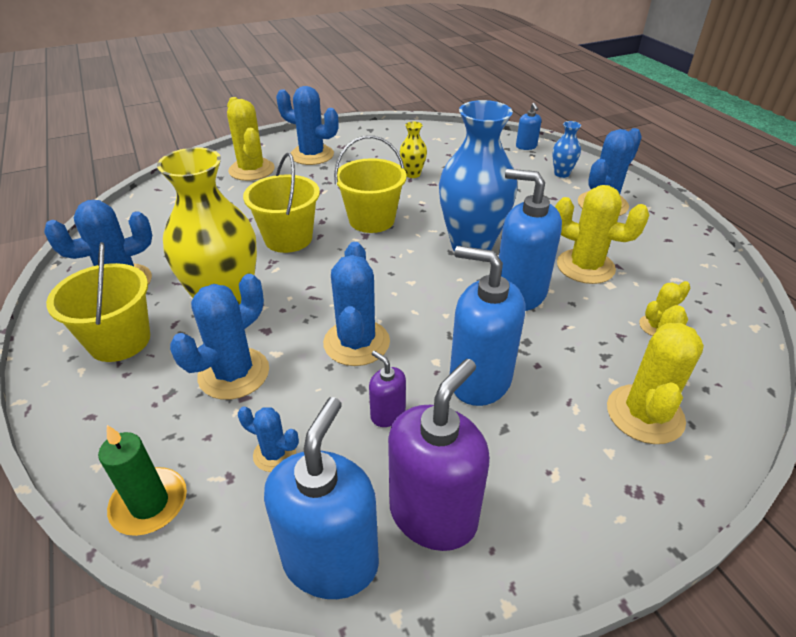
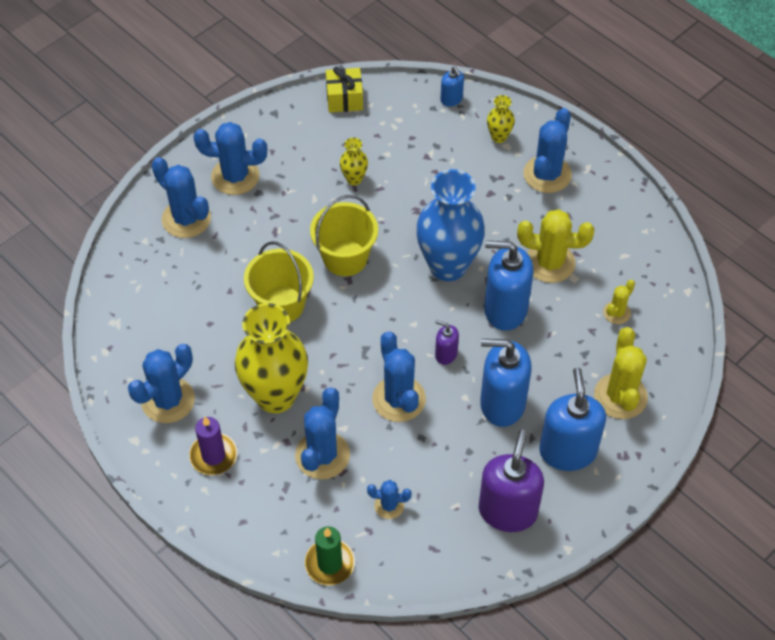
camera: 20 degrees left, 15 degrees up
yellow bucket [46,242,150,362] -> purple candle [189,416,237,475]
yellow cactus [227,97,275,181] -> blue cactus [152,157,211,238]
blue soap dispenser [264,397,379,599] -> blue soap dispenser moved to [539,367,606,471]
purple soap dispenser [369,351,406,427] -> purple soap dispenser moved to [435,320,459,365]
blue vase [552,121,581,178] -> yellow vase [487,95,515,143]
none -> yellow gift [326,66,363,112]

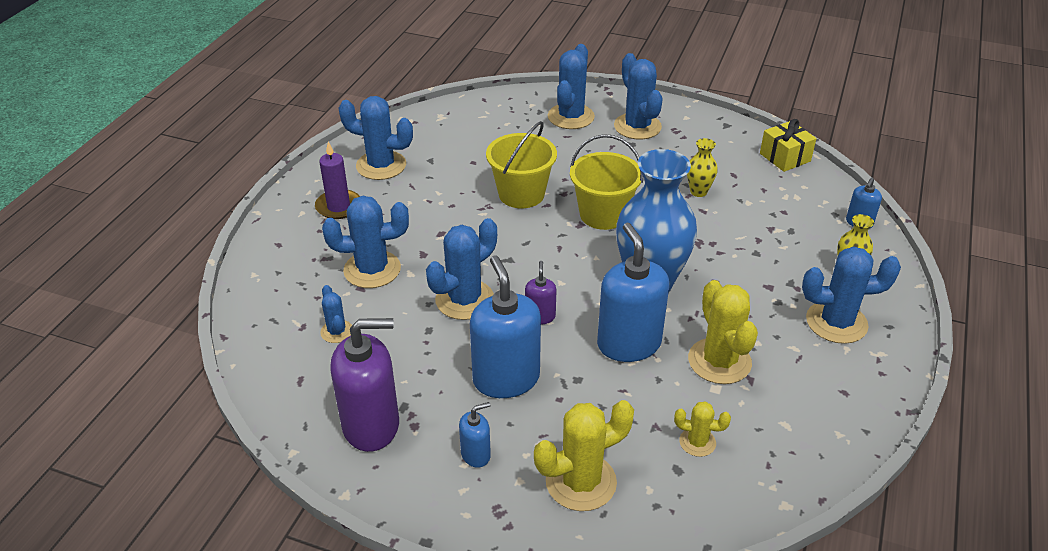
camera: 65 degrees right, 15 degrees down
yellow vase [235,303,308,413] -> none
green candle [305,526,355,585] -> none
blue soap dispenser [539,367,606,471] -> blue soap dispenser [459,402,491,468], size x0.48

